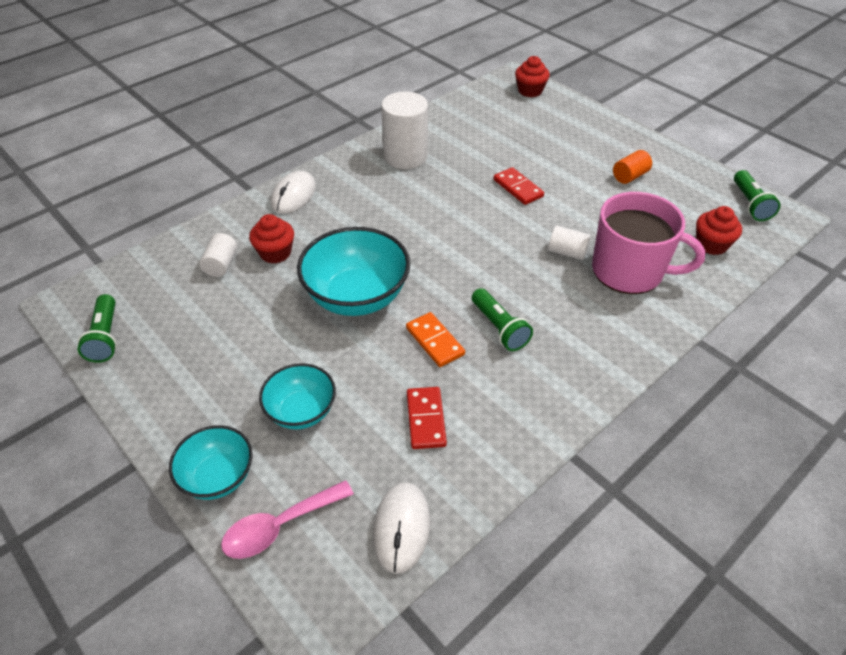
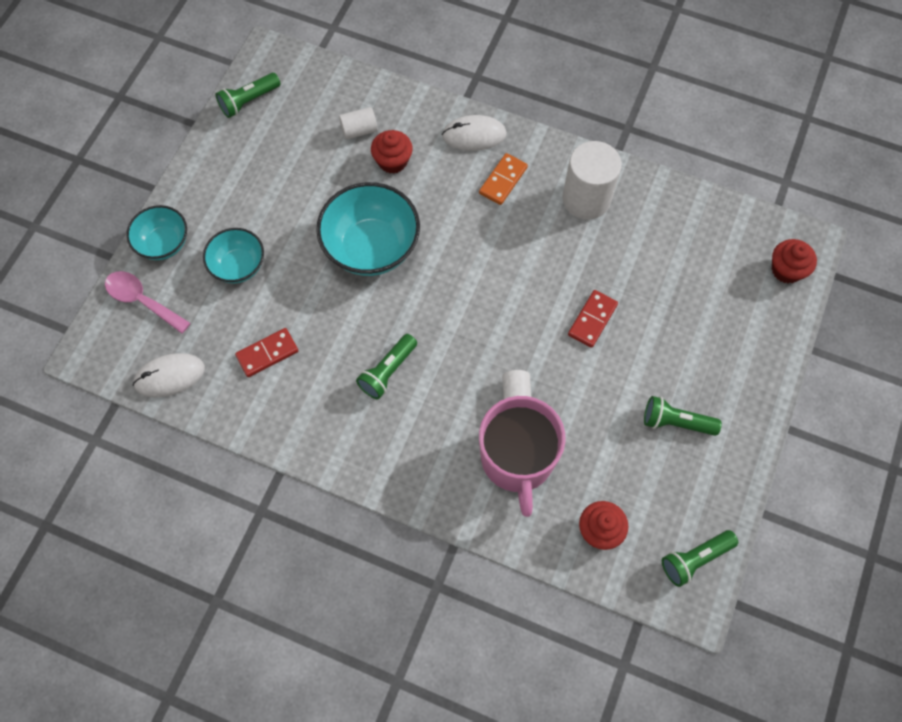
camera: 65 degrees right, 20 degrees up
orange domino [406,312,465,367] -> orange domino moved to [479,153,528,205]
orange cylinder [613,150,652,184] -> green flashlight [644,396,722,436]

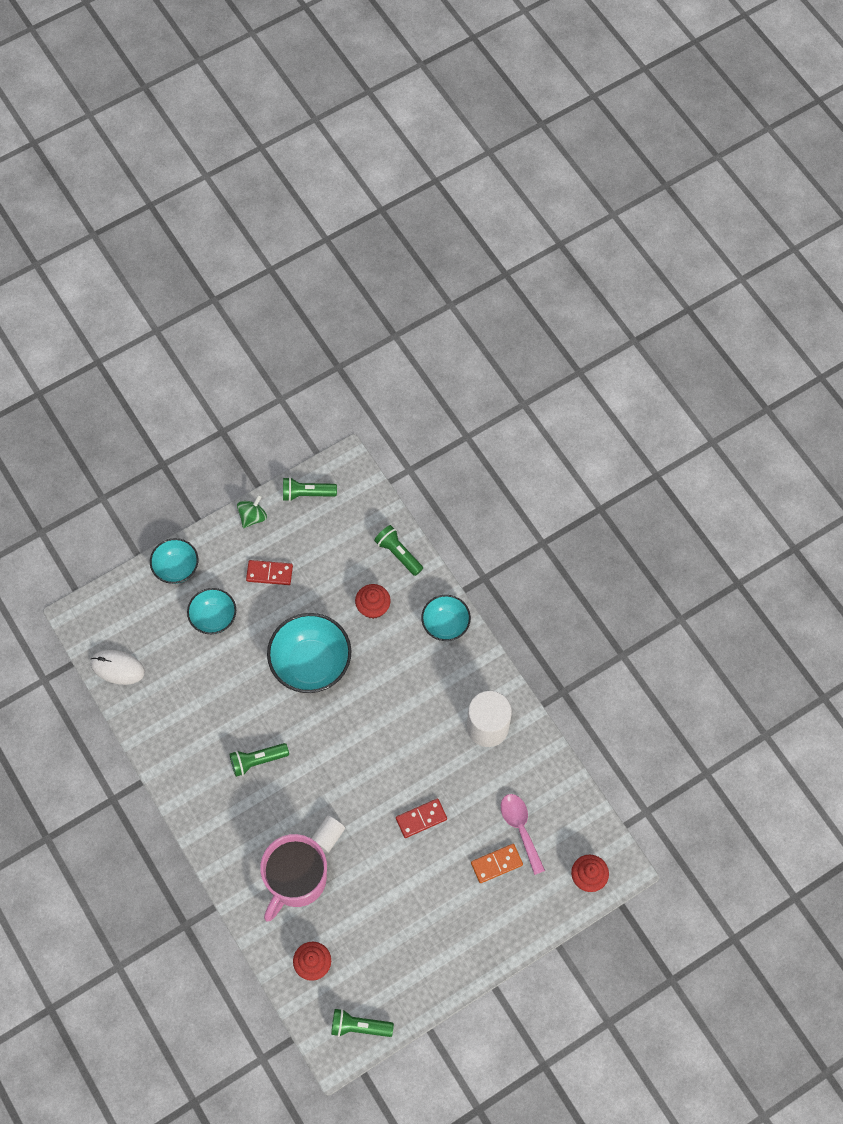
camera: 35 degrees right, 0 degrees up
pink spoon [105,271,191,334] -> pink spoon moved to [501,794,545,875]
red domino [235,328,298,377] -> red domino moved to [246,560,293,585]
white cylinder [339,107,378,140] -> none
white mouse [442,115,507,151] -> turquoise bowl [421,595,471,641]
orange domino [479,153,528,205] -> orange domino moved to [471,844,523,883]
green flashlight [644,396,722,436] -> green flashlight moved to [374,525,423,576]
none -> green spinning top [237,494,267,528]

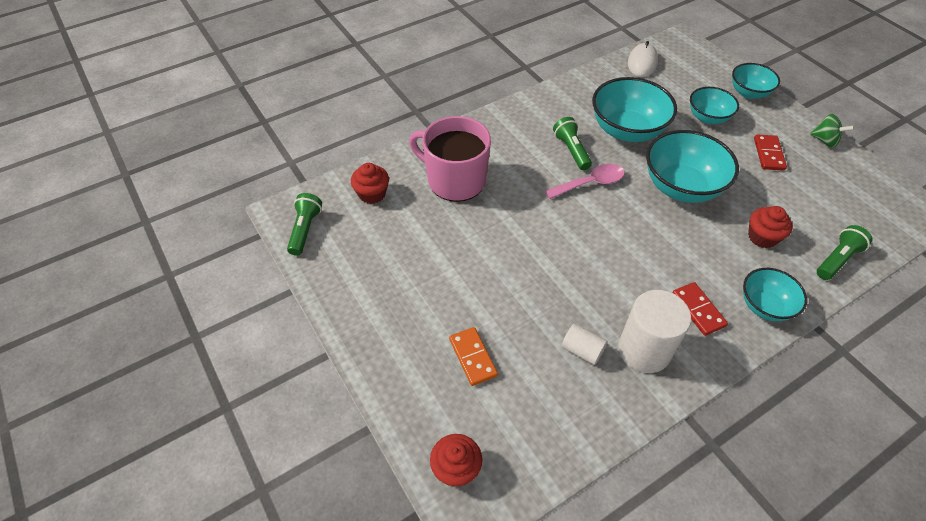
camera: 90 degrees right, 15 degrees down
green flashlight [283,477,337,502] -> none
white cylinder [311,816,345,853] -> white cylinder moved to [562,323,608,365]
red domino [396,799,447,838] -> red domino moved to [672,282,728,336]
pink spoon [501,794,545,875] -> pink spoon moved to [545,164,625,199]
none -> turquoise bowl [592,77,677,142]

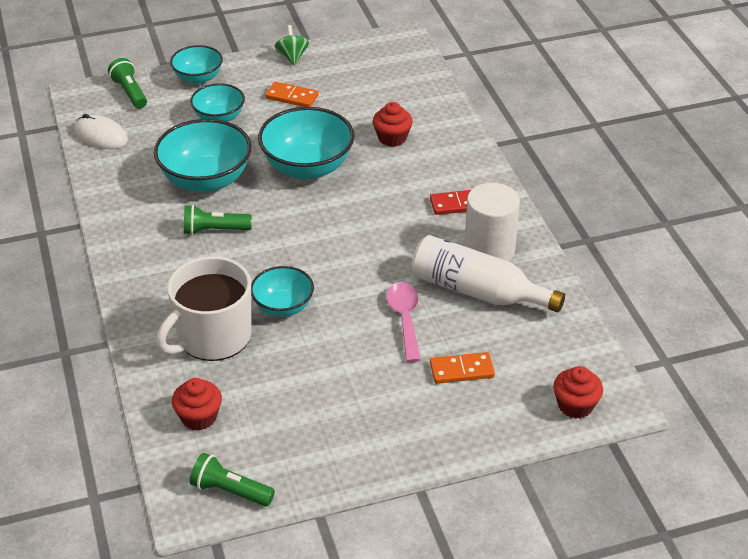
camera: 75 degrees left, 10 degrees down
pink mug [409,116,491,202] -> white mug [156,256,251,361]
pink spoon [545,164,625,199] -> pink spoon moved to [386,282,421,362]
white cylinder [562,323,608,365] -> white bottle [411,235,565,312]
turquoise bowl [743,268,807,321] -> turquoise bowl moved to [251,266,314,317]
red domino [754,134,787,171] -> orange domino [265,81,319,107]
green spinning top [810,114,854,148] -> green spinning top turned 60 degrees counterclockwise [274,25,309,66]
green flashlight [817,225,873,280] -> green flashlight moved to [108,58,147,109]

